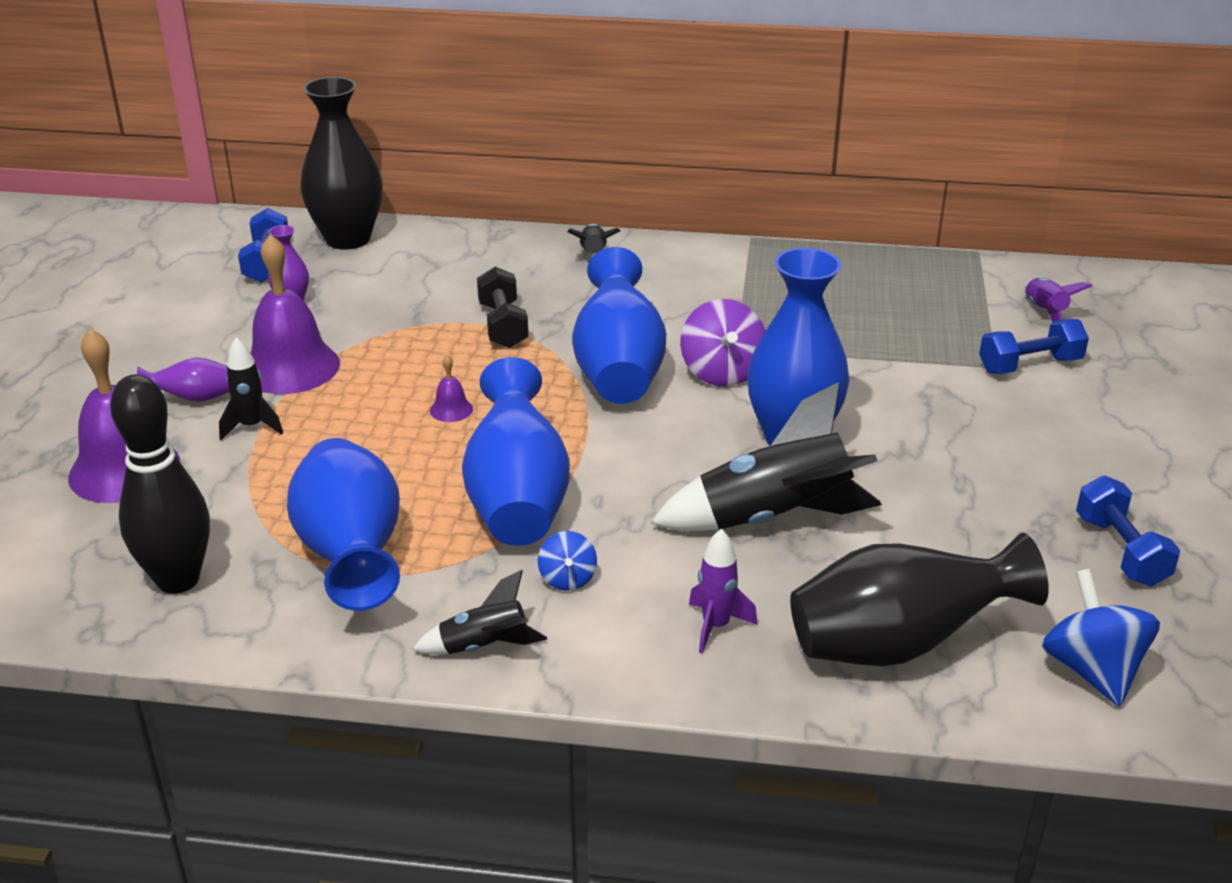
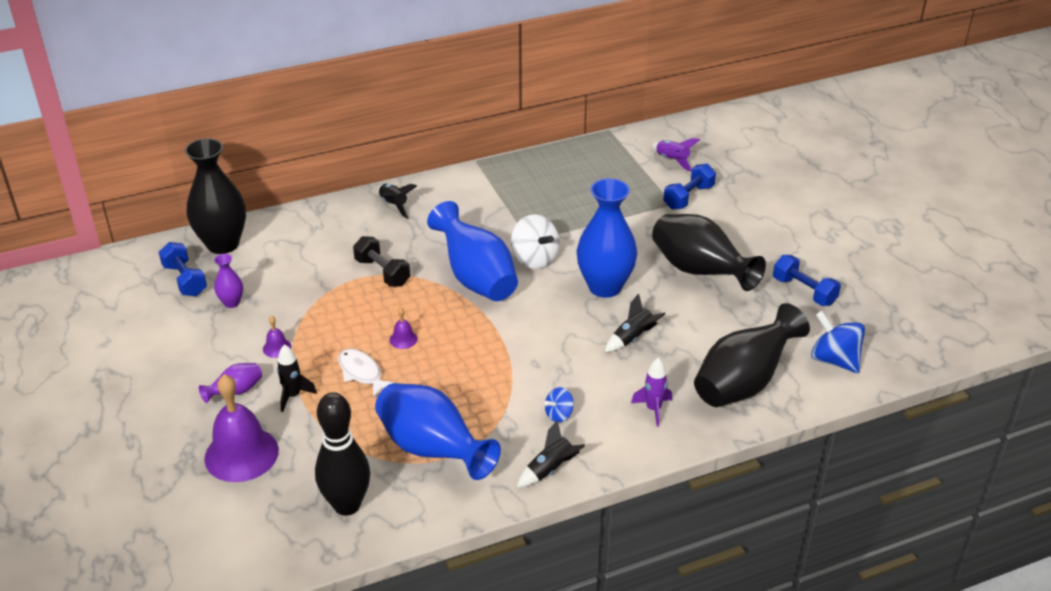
camera: 30 degrees left, 5 degrees up
purple bell [250,234,340,394] -> purple bell [263,316,291,358], size x0.42
blue vase [462,357,570,546] -> none
blue spinning top [538,531,597,591] -> blue spinning top turned 90 degrees clockwise [545,387,574,422]
black rocket [651,382,882,531] -> black rocket [605,293,665,352], size x0.51
purple spinning top [680,299,766,387] -> white spinning top [511,215,560,269]
none -> white fish [338,348,394,398]
none -> black vase [652,214,766,291]

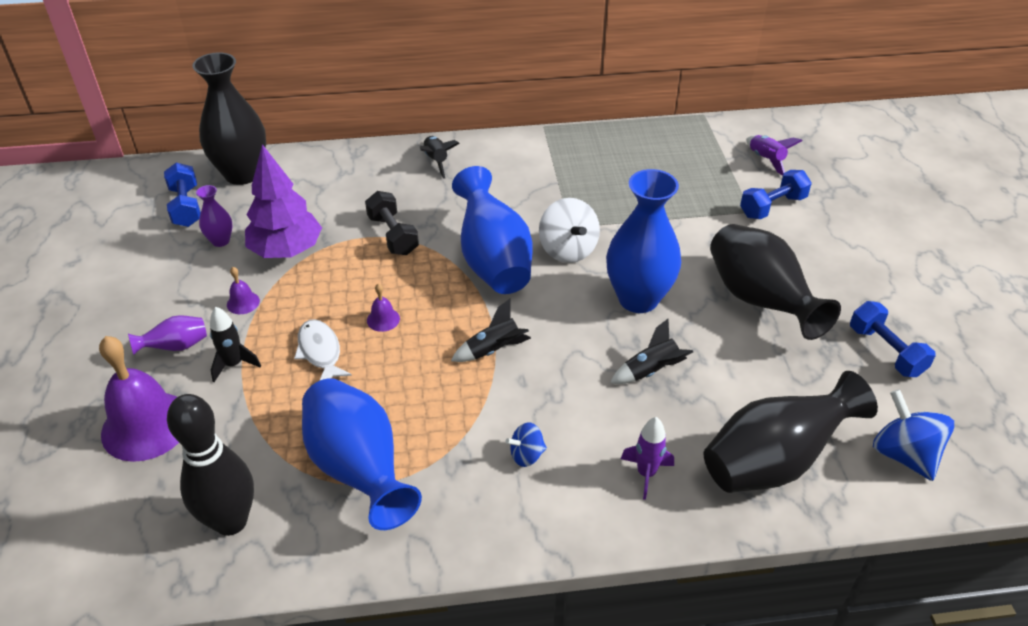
camera: 15 degrees right, 5 degrees up
black rocket [517,420,585,487] -> black rocket moved to [451,299,531,362]
none -> purple tree [245,144,322,258]

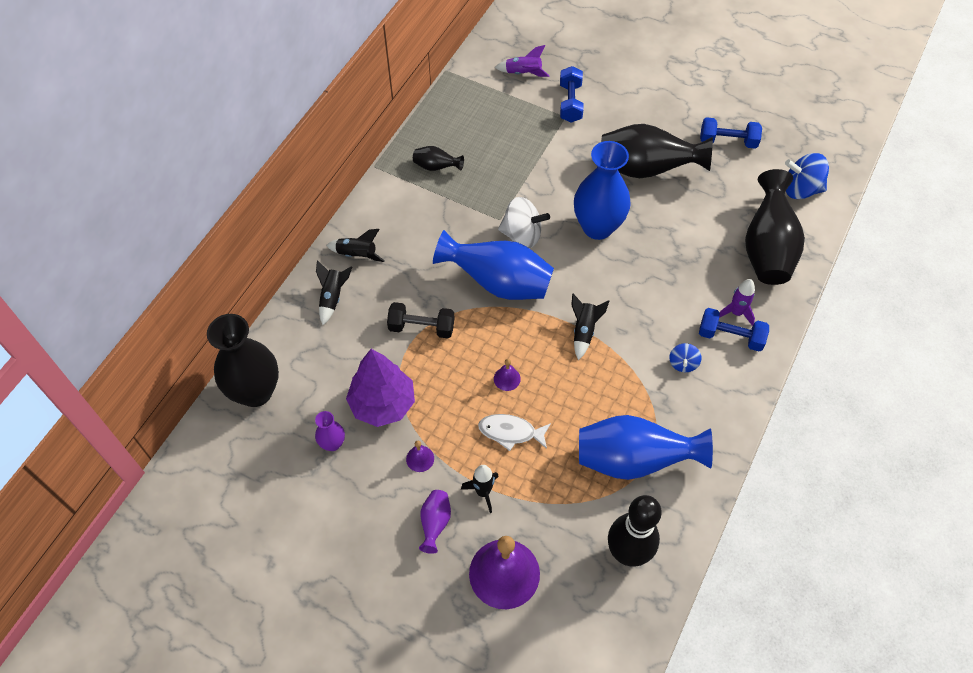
camera: 55 degrees left, 15 degrees up
blue dumbbell [164,163,201,227] -> blue dumbbell moved to [699,308,769,352]
black rocket [610,319,693,384] -> black rocket moved to [316,260,352,325]
none -> black vase [413,146,464,171]

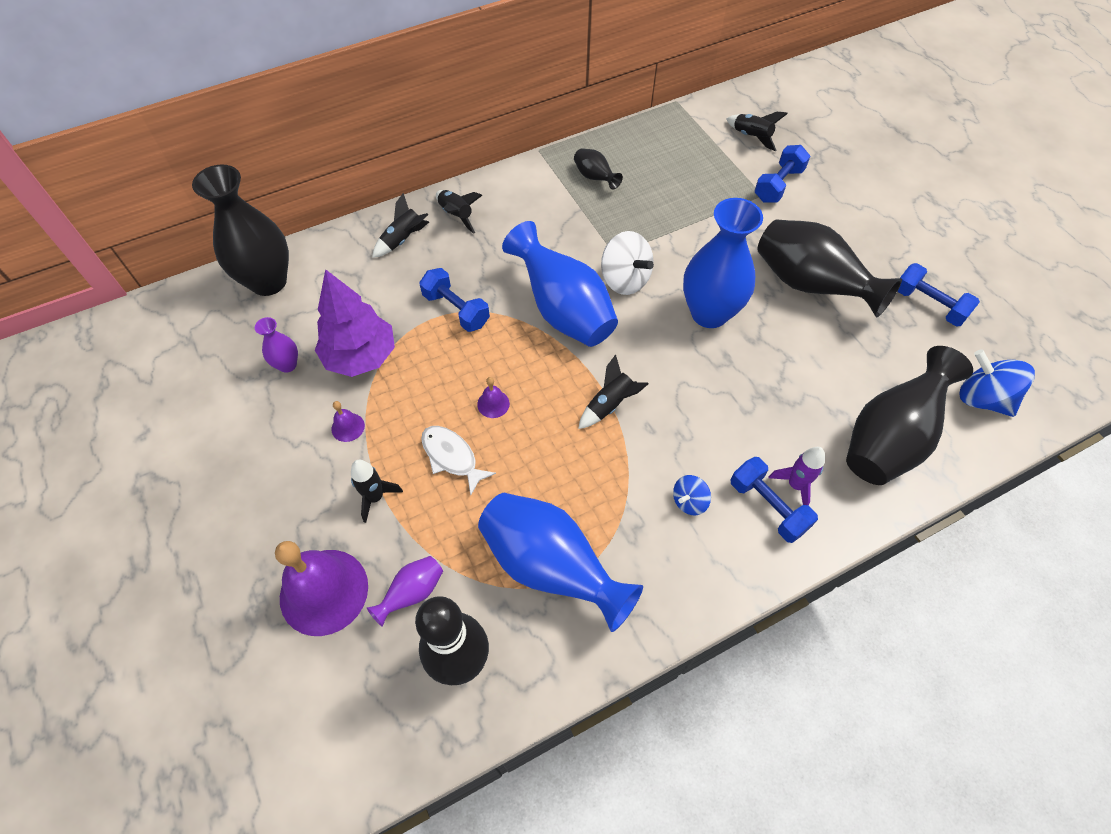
camera: 35 degrees right, 0 degrees up
black dumbbell [387,302,454,338] -> blue dumbbell [419,268,490,332]
purple vase [419,490,451,554] -> purple vase moved to [367,556,443,627]
purple rocket [495,45,549,77] -> black rocket [726,112,788,151]

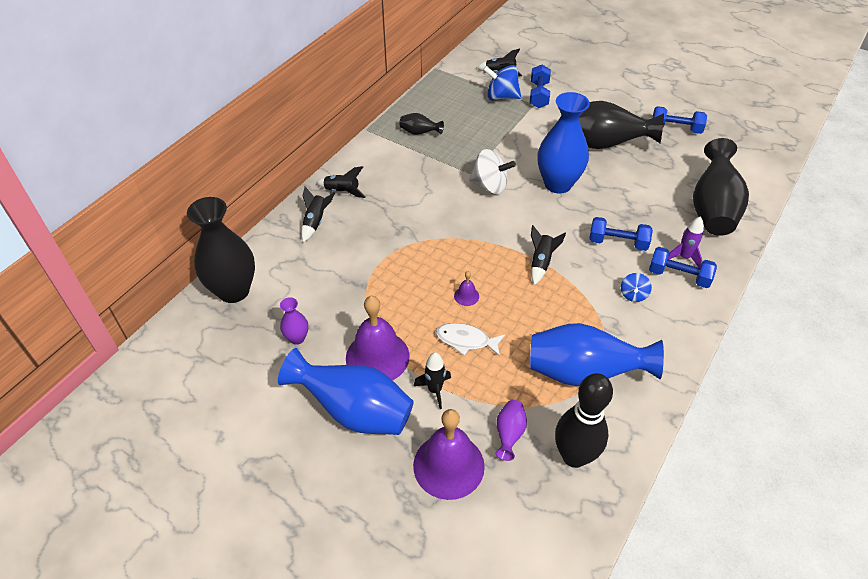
camera: 30 degrees left, 10 degrees down
purple tree [315,269,395,377] -> none
purple bell [332,401,365,442] -> purple bell [346,296,410,380], size x2.36
blue dumbbell [419,268,490,332] -> blue dumbbell moved to [590,217,653,251]
blue vase [502,221,618,347] -> blue vase moved to [278,348,414,435]
blue spinning top [959,349,1035,417] -> blue spinning top moved to [483,65,521,101]

